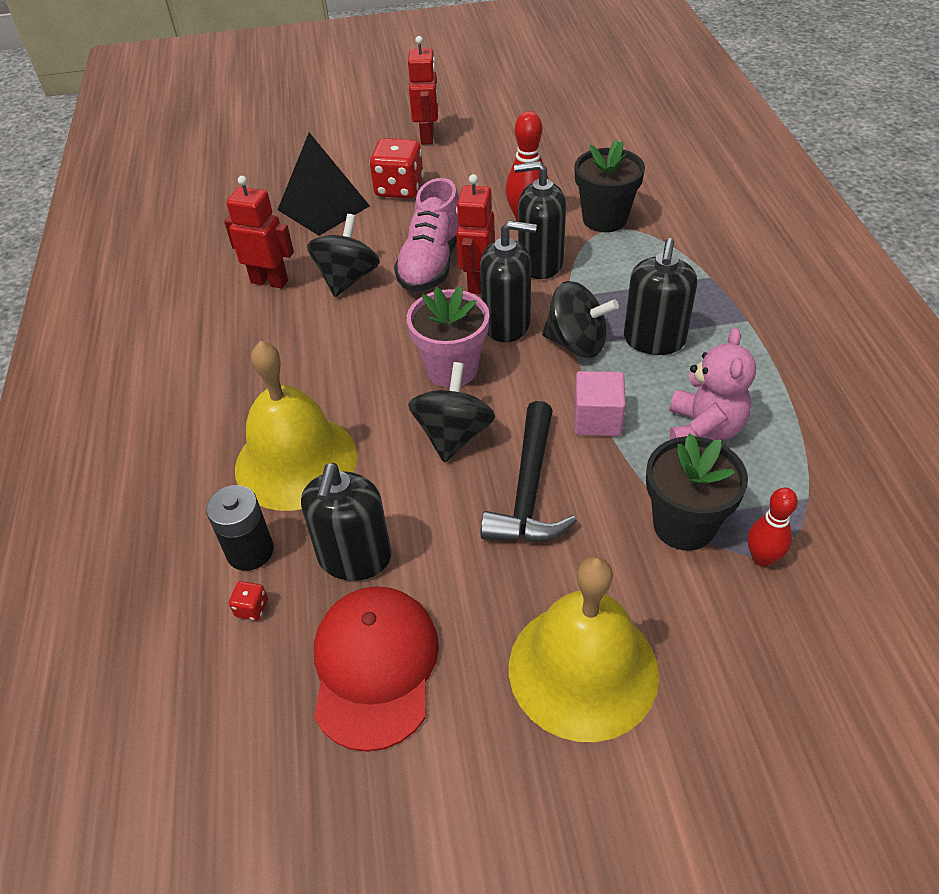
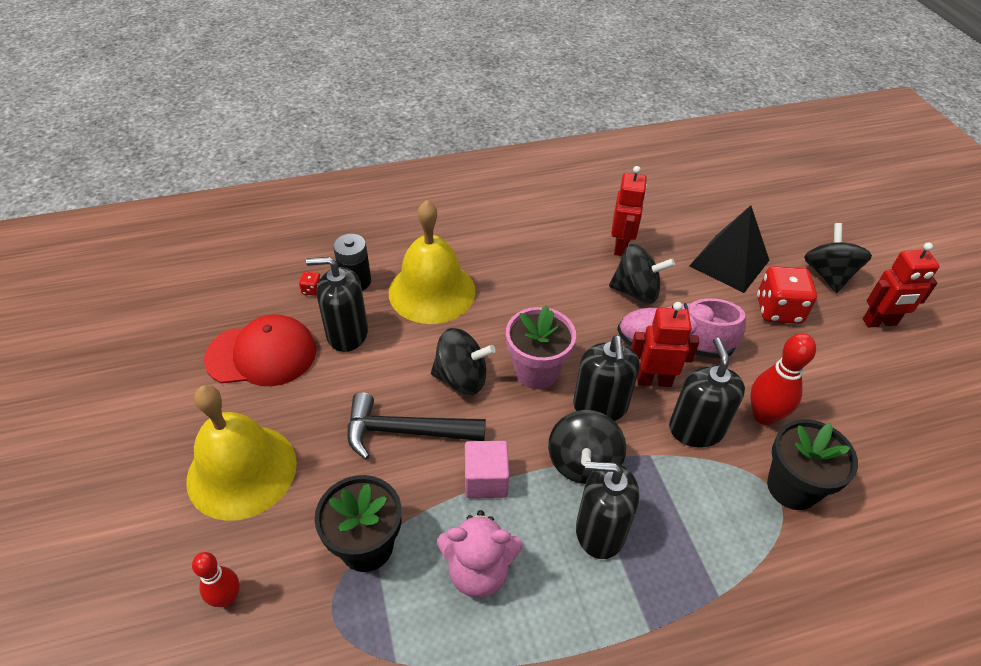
camera: 80 degrees right, 0 degrees up
red bowling pin [748,488,798,567] -> red bowling pin moved to [192,552,240,607]
none -> black spinning top [804,223,872,293]

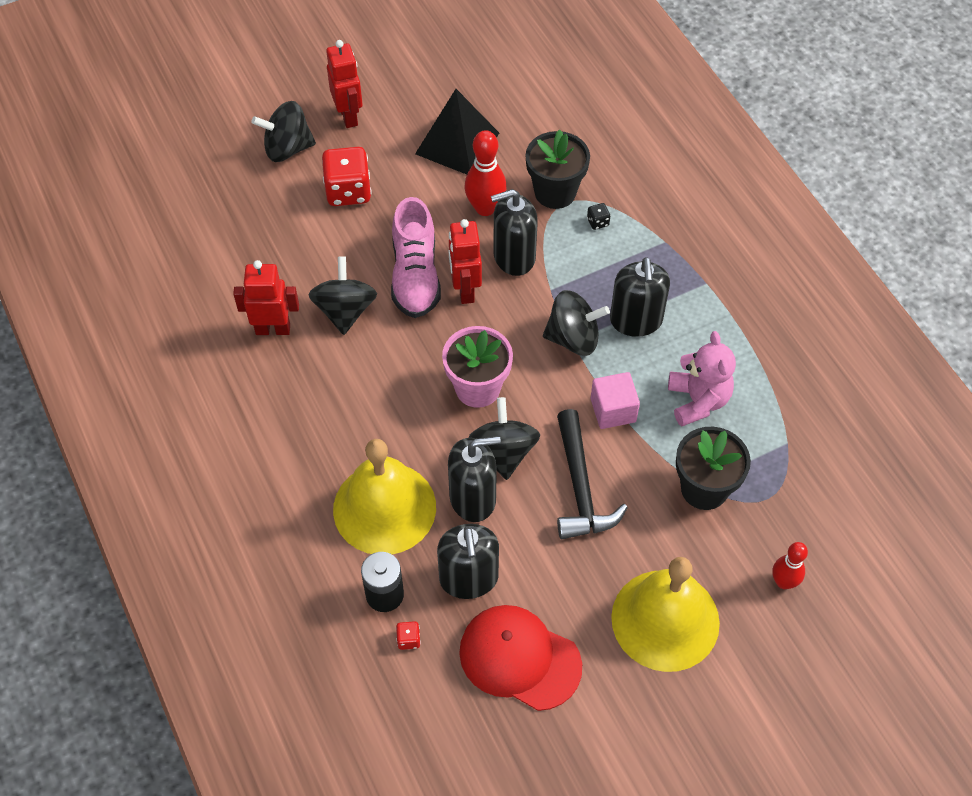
camera: 100 degrees left, 10 degrees up
red cap [204,314,317,386] -> red cap turned 45 degrees counterclockwise [459,605,582,711]
black soap dispenser [573,335,640,421] -> black soap dispenser moved to [448,436,501,522]
black pyramid [689,205,769,293] -> black pyramid moved to [415,89,499,175]
none -> black dice [587,203,610,230]

